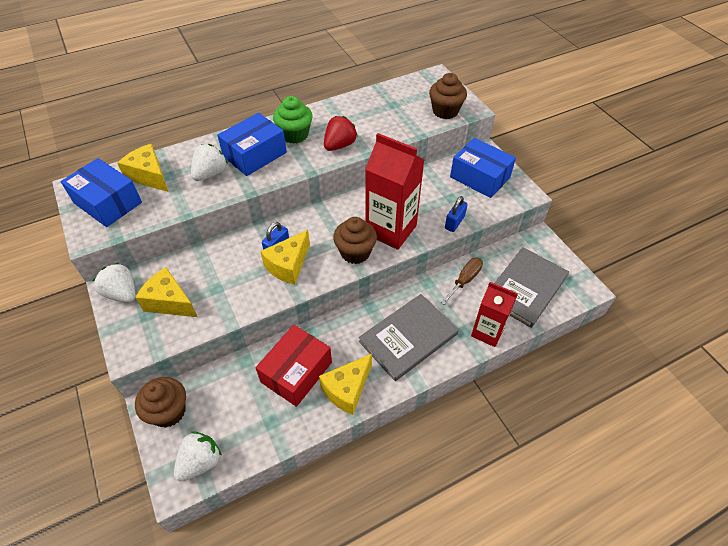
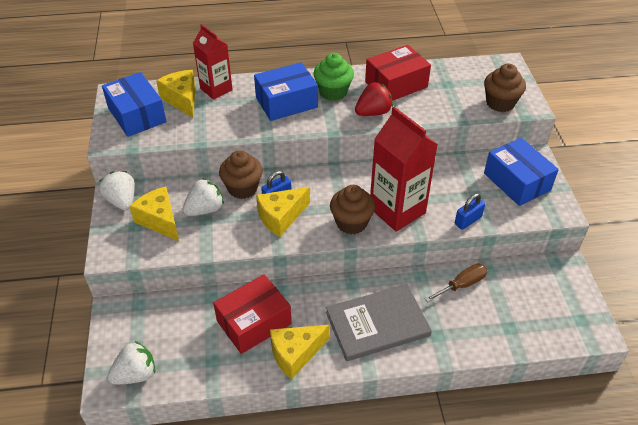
camera: 20 degrees right, 5 degrees down
brown cupcake [135,377,186,428] -> brown cupcake moved to [219,150,263,199]
white strawberry [191,144,228,181] -> white strawberry moved to [183,178,224,216]
red carton [471,282,518,347] -> red carton moved to [193,24,233,100]
grey book [494,247,569,328] -> none
none -> red box [365,45,431,101]

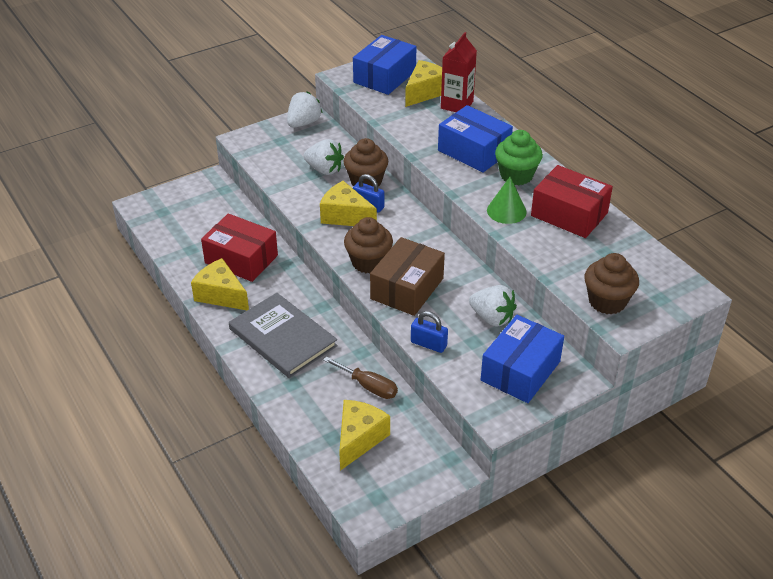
camera: 65 degrees right, 5 degrees down
white strawberry [107,341,155,384] -> white strawberry moved to [469,285,517,327]
yellow cheese [129,187,179,241] -> yellow cheese moved to [339,400,390,471]
red strawberry [355,82,393,116] -> green cone [487,177,527,224]
red carton [370,107,438,232] -> brown box [370,237,445,316]

